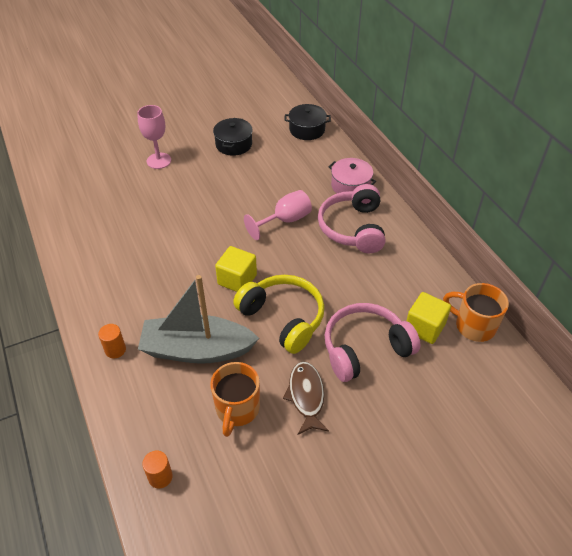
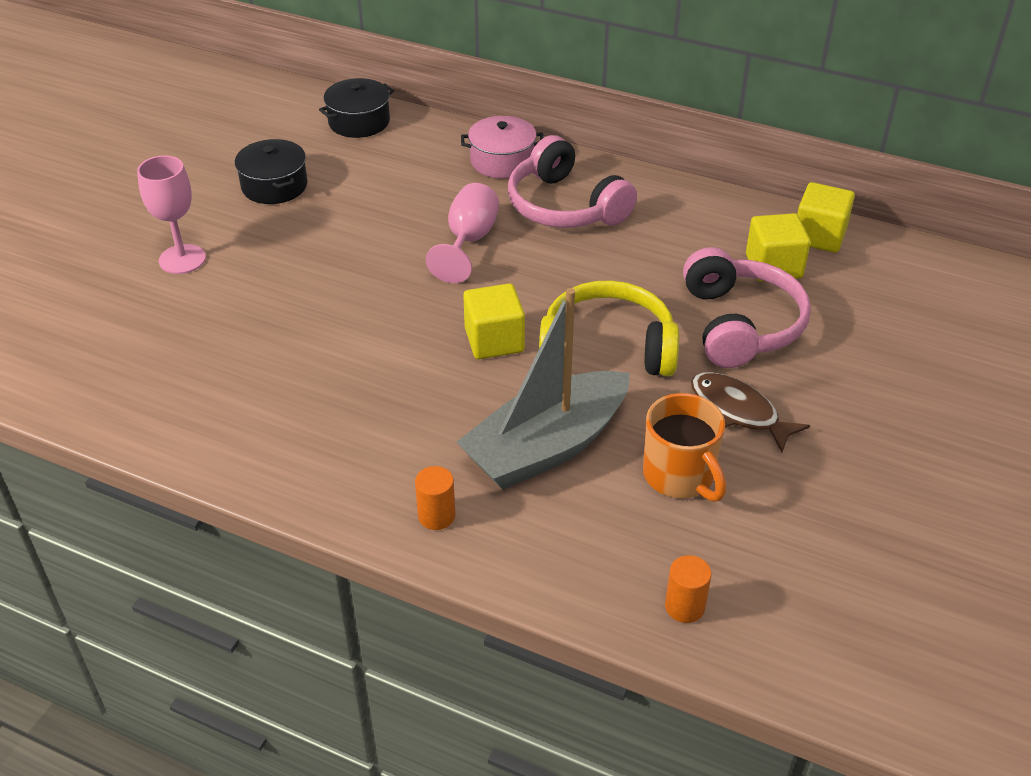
camera: 40 degrees left, 5 degrees down
pink headphones [324,303,421,382] -> pink headphones turned 150 degrees clockwise [683,247,811,368]
orange mug [443,283,509,342] -> yellow cube [797,182,855,253]

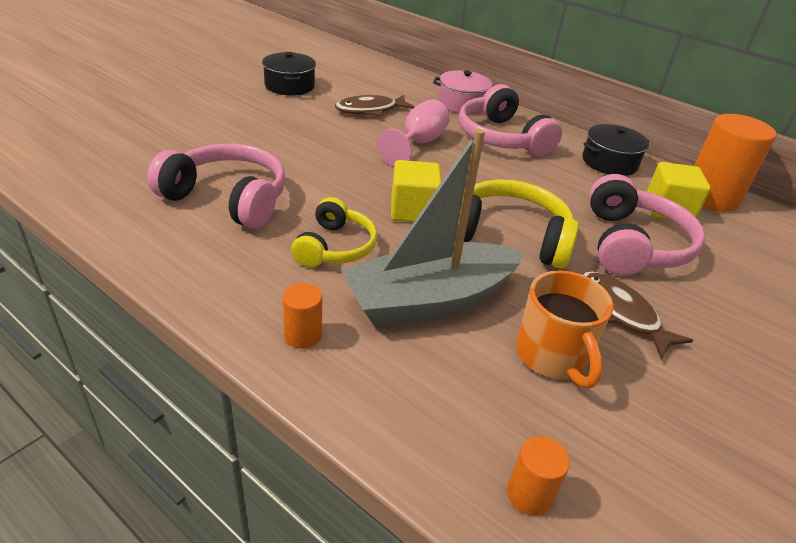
camera: 10 degrees right, 5 degrees down
pink goblet [137,155,206,274] -> none
black pot [319,78,394,138] -> black pot moved to [582,124,649,176]
yellow cube [797,182,855,253] -> orange cylinder [694,114,776,212]
none -> pink headphones [147,143,286,229]
none -> yellow headphones [291,197,377,267]
none -> brown fish [335,95,415,116]

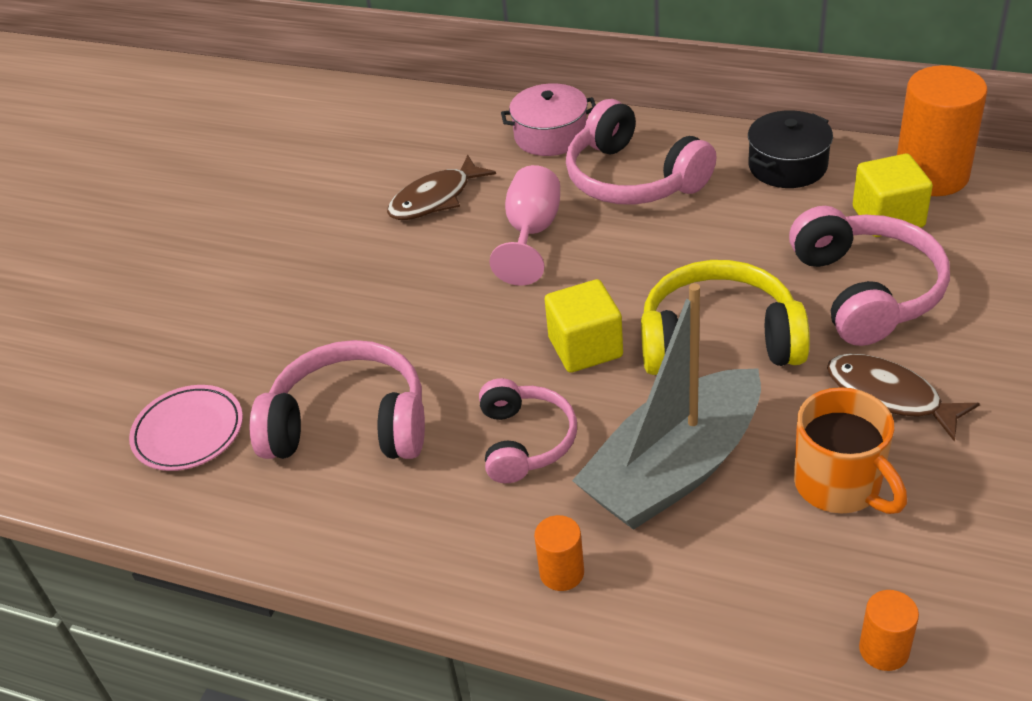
camera: 10 degrees left, 5 degrees up
black pot [262,52,316,96] -> none
yellow headphones [291,197,377,267] -> pink headphones [479,378,577,483]
none -> pink plate [129,385,243,471]

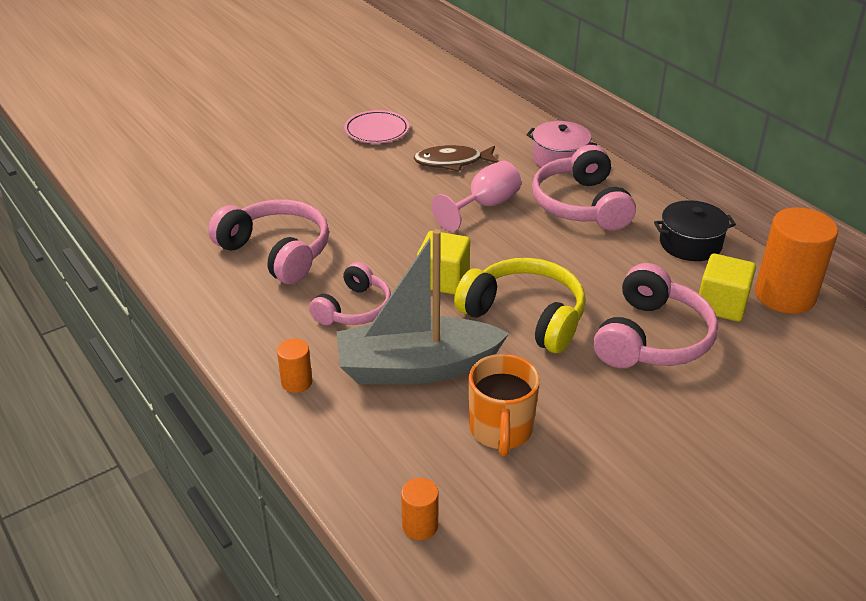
camera: 30 degrees right, 5 degrees down
pink plate [129,385,243,471] -> pink plate moved to [344,110,409,143]
brown fish [827,353,980,442] -> none

